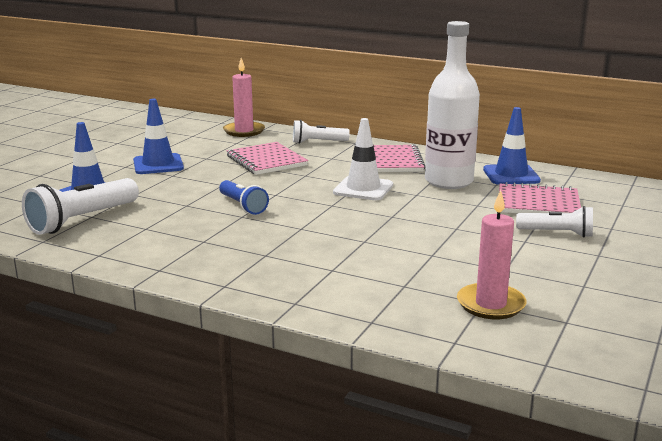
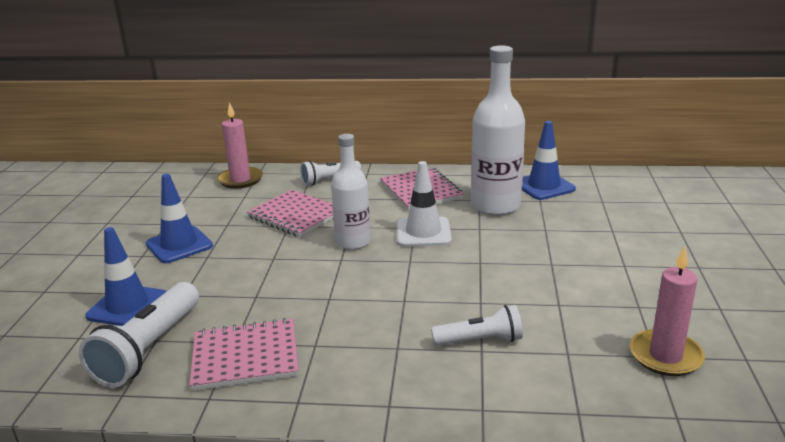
camera: 20 degrees left, 5 degrees up
blue flashlight [219,180,269,215] -> none
pink notebook [499,182,581,214] -> pink notebook moved to [189,318,298,391]
white flashlight [516,206,593,238] -> white flashlight moved to [431,305,523,346]
none -> white bottle [331,134,371,250]

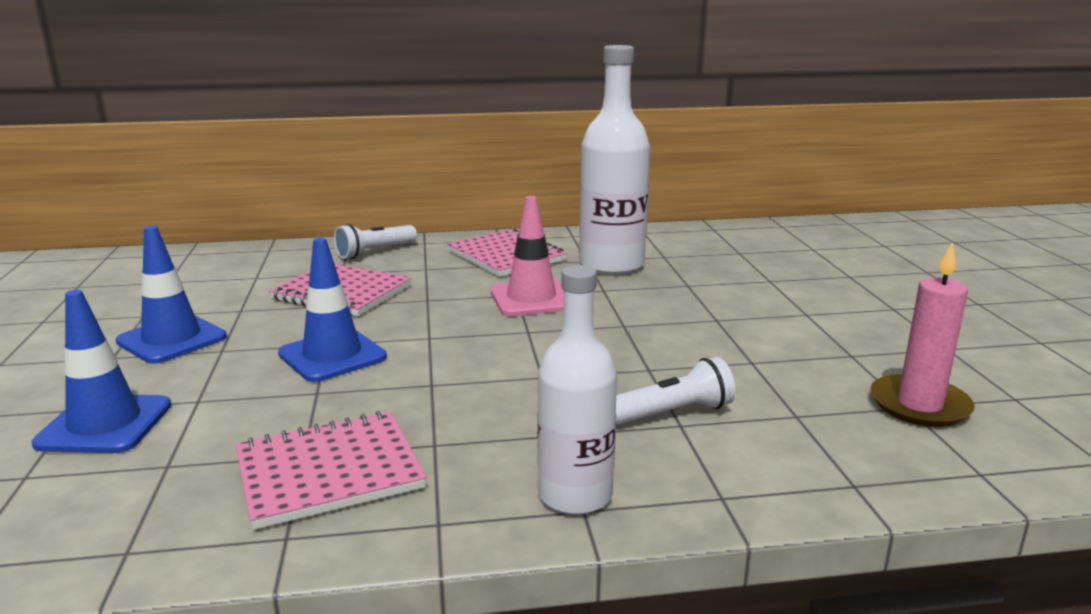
camera: 15 degrees left, 5 degrees down
white flashlight [79,282,199,387] -> none
pink candle [217,102,263,189] -> none
white bottle [331,134,371,250] -> white bottle moved to [537,265,617,515]
white traffic cone [397,161,452,247] -> pink traffic cone [491,196,564,316]
blue traffic cone [522,121,576,200] -> blue traffic cone moved to [278,238,387,382]

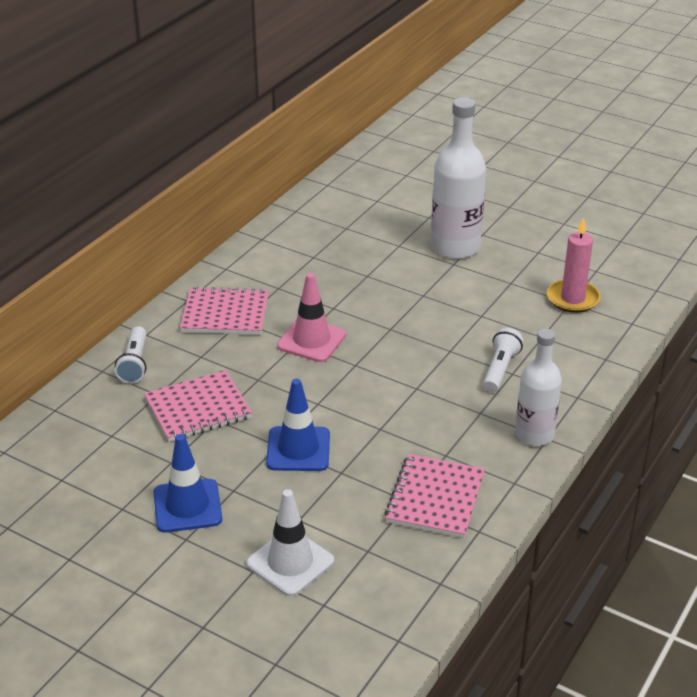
camera: 50 degrees left, 15 degrees up
blue traffic cone [32,290,171,453] -> white traffic cone [246,489,334,596]
white bottle [579,45,650,275] -> white bottle moved to [431,98,486,259]

